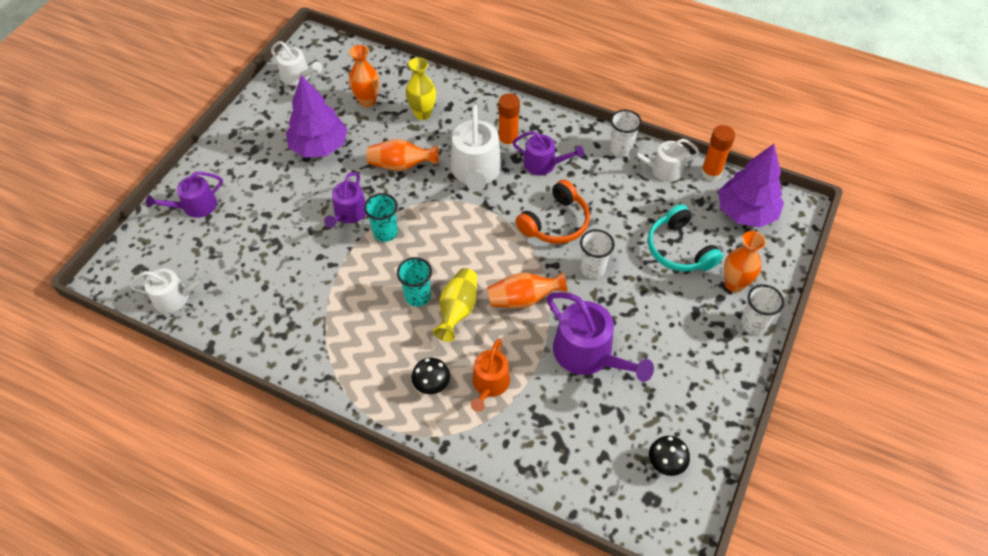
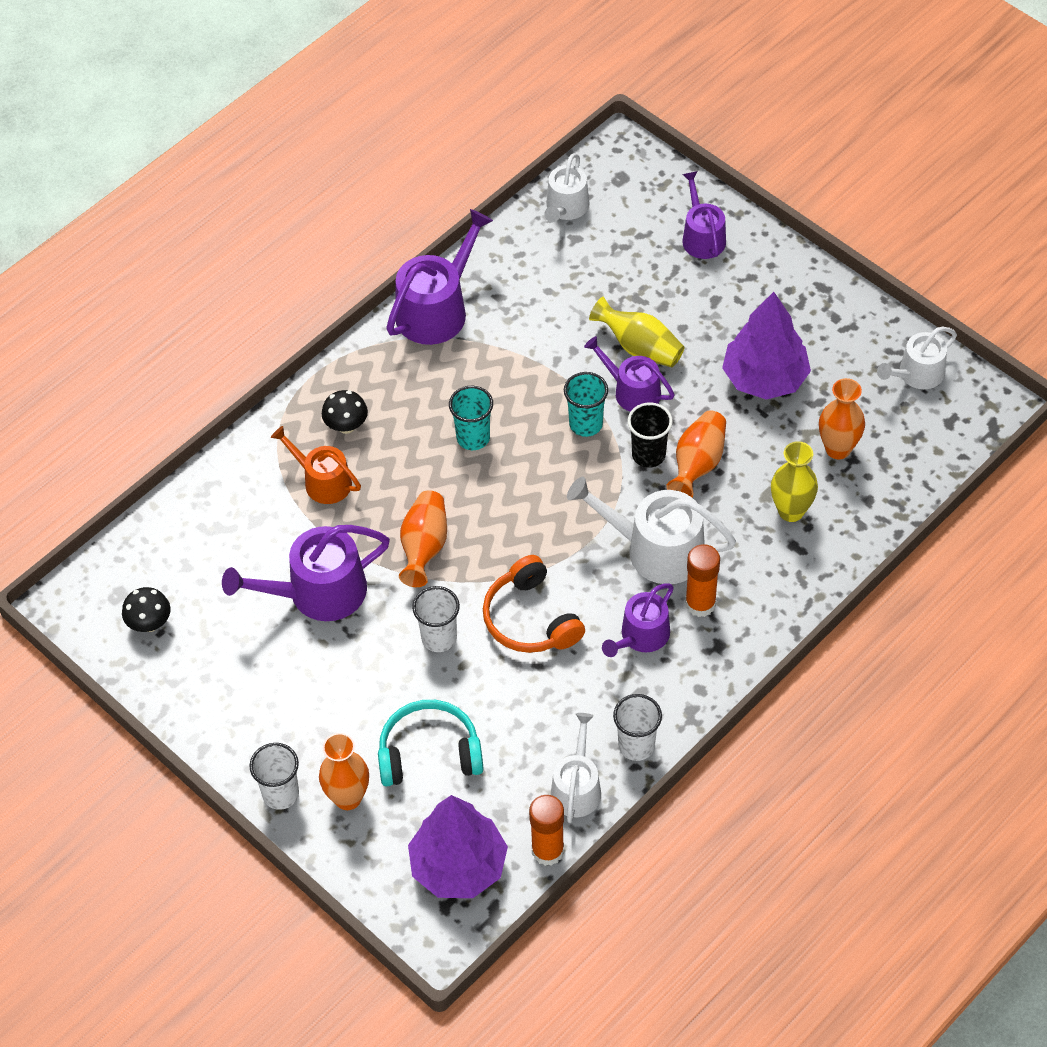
camera: 110 degrees right, 0 degrees up
yellow vase [433,268,477,342] -> yellow vase moved to [589,297,684,367]
none -> purple watering can [386,209,493,345]
none -> black cup [628,402,673,468]

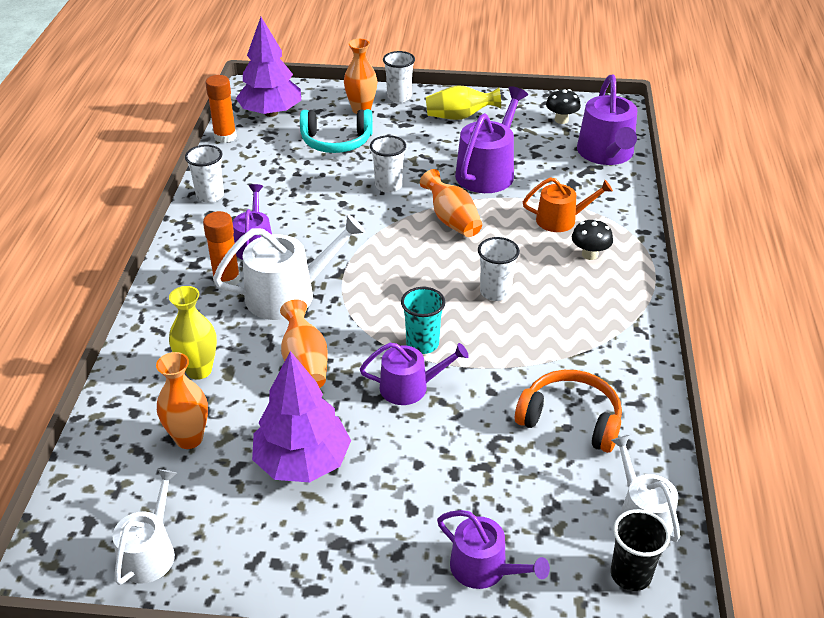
camera: 140 degrees right, 15 degrees down
turquoise headphones [378,700,484,787] -> turquoise headphones turned 45 degrees clockwise [300,109,373,153]
purple watering can [386,209,493,345] -> purple watering can moved to [577,75,637,165]
turquoise cup [449,386,493,450] -> white cup [478,237,520,301]
orange headphones [483,555,585,653] -> orange headphones moved to [515,370,622,453]
white watering can [551,713,601,823] -> none
yellow vase [589,297,684,367] -> yellow vase moved to [426,85,501,120]
black cup [628,402,673,468] -> black cup moved to [611,509,670,591]

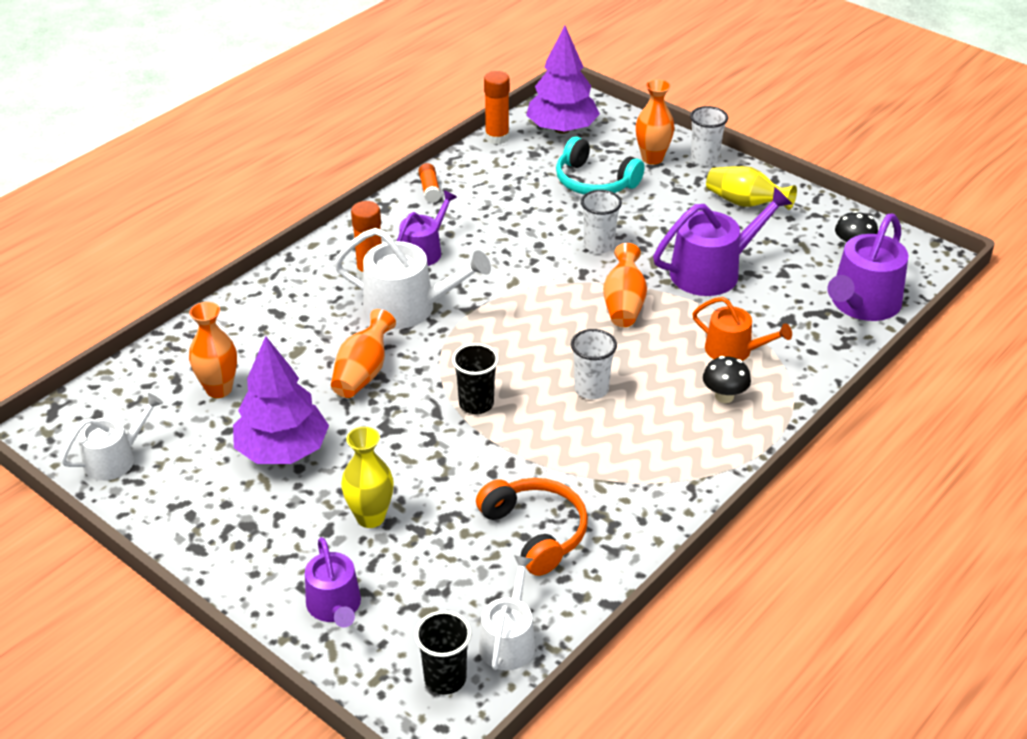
camera: 35 degrees right, 0 degrees up
yellow vase [169,286,217,380] -> yellow vase moved to [341,427,394,528]
white cup [185,145,224,203] -> orange glue stick [418,163,441,203]
purple watering can [360,343,469,405] -> none
turquoise cup [401,287,445,354] -> black cup [452,343,499,414]

